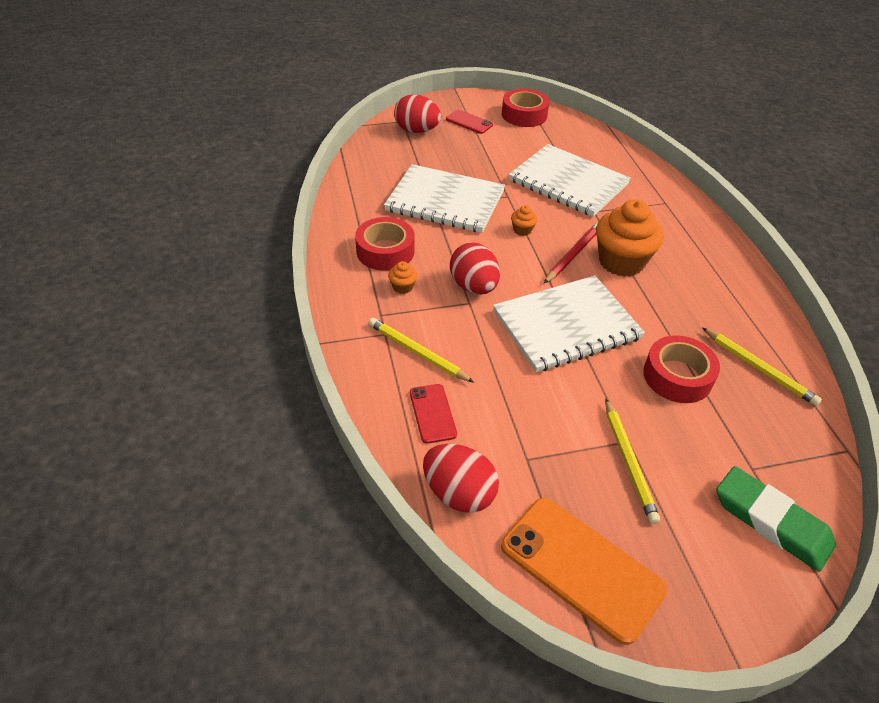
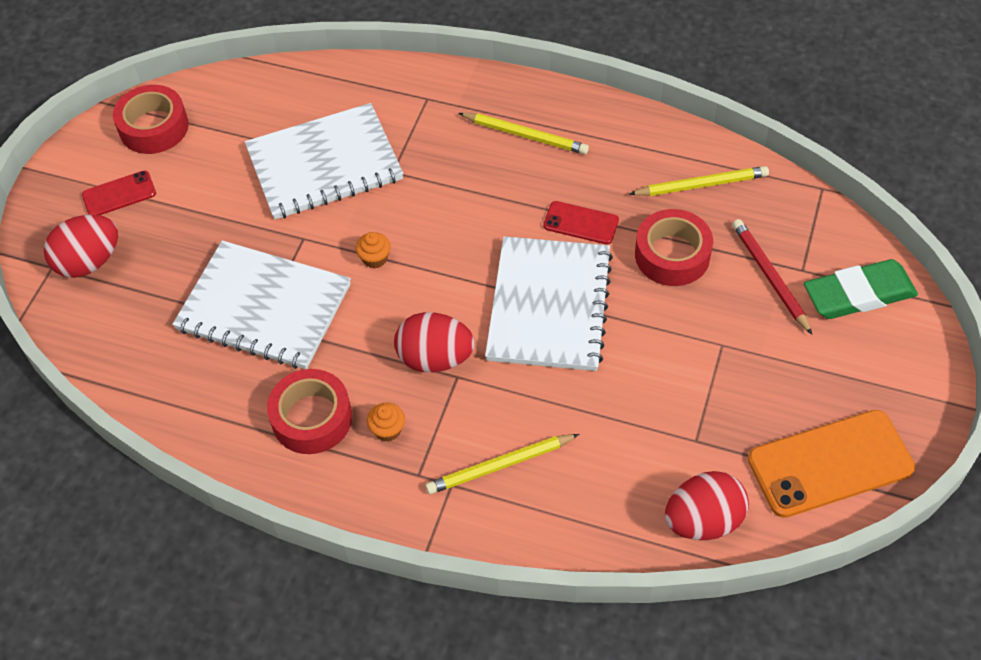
camera: 55 degrees left, 10 degrees up
white notebook [384,164,505,233] -> white notebook turned 60 degrees clockwise [173,240,351,369]
red phone [410,384,457,444] -> red phone moved to [543,201,619,244]
red pencil [544,223,598,283] -> red pencil moved to [732,219,812,335]
orange cupcake [596,199,663,277] -> none
yellow pencil [605,398,660,524] -> yellow pencil moved to [458,113,589,154]

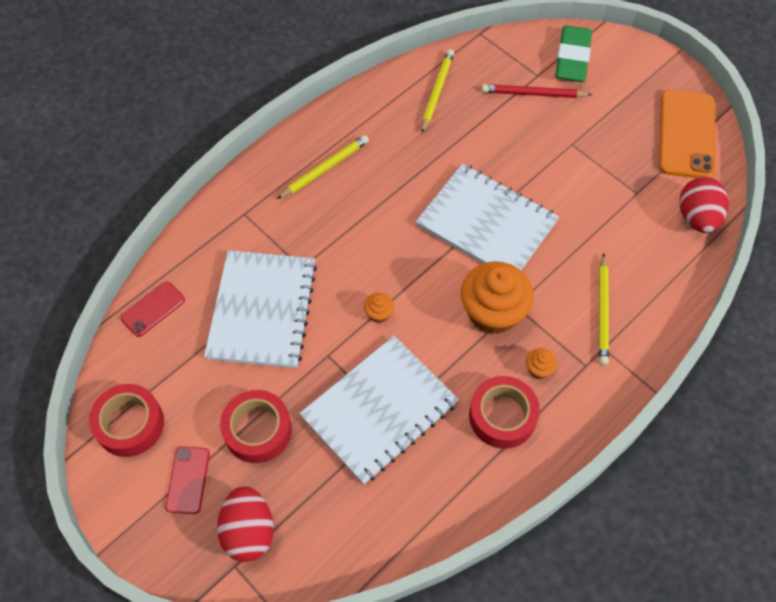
camera: 65 degrees left, 5 degrees up
red egg [394,312,475,372] -> orange cupcake [461,261,534,334]
red phone [543,201,619,244] -> red phone moved to [121,282,185,337]
red tape [635,209,713,286] -> red tape moved to [220,390,292,463]

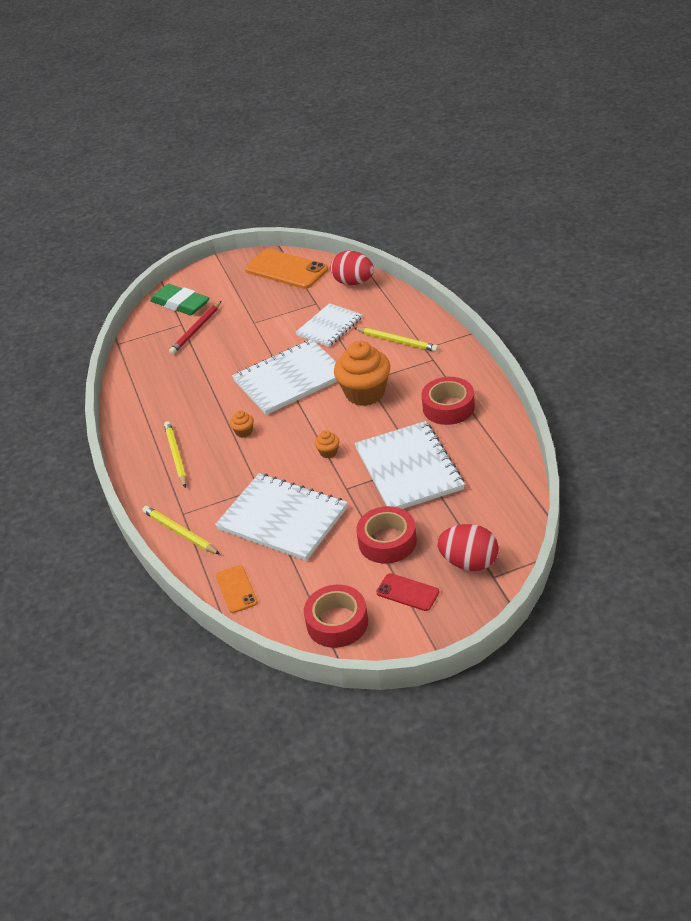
camera: 60 degrees left, 20 degrees down
red phone [121,282,185,337] -> orange phone [216,565,258,613]
yellow pencil [421,49,454,133] -> yellow pencil moved to [142,506,220,555]
orange cupcake [526,348,557,379] -> orange cupcake moved to [230,410,254,438]
none -> white notebook [295,303,362,347]

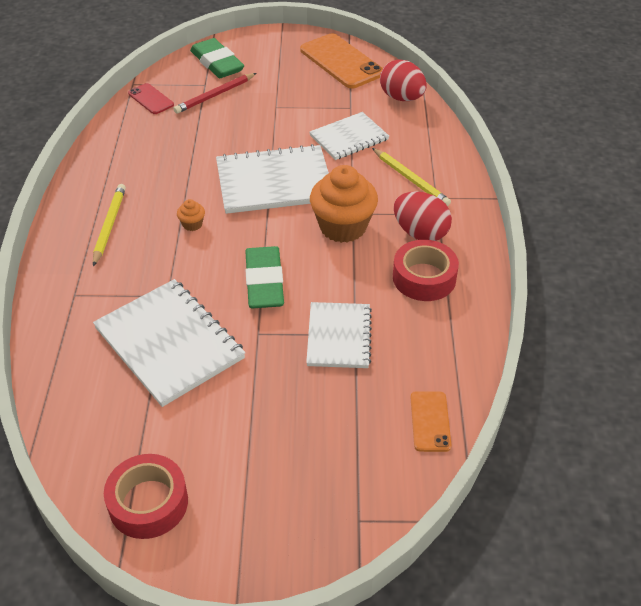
camera: 15 degrees right, 5 degrees up
yellow pencil [142,506,220,555] -> none
orange phone [216,565,258,613] -> orange phone moved to [410,391,452,452]
orange cupcake [315,430,340,458] -> green eraser [245,246,284,308]
white notebook [355,421,465,509] -> white notebook [306,302,372,368], size x0.63
red tape [356,506,417,564] -> none
red phone [376,573,440,611] -> red phone moved to [128,83,174,114]
red egg [437,524,499,571] -> red egg moved to [394,191,452,241]

